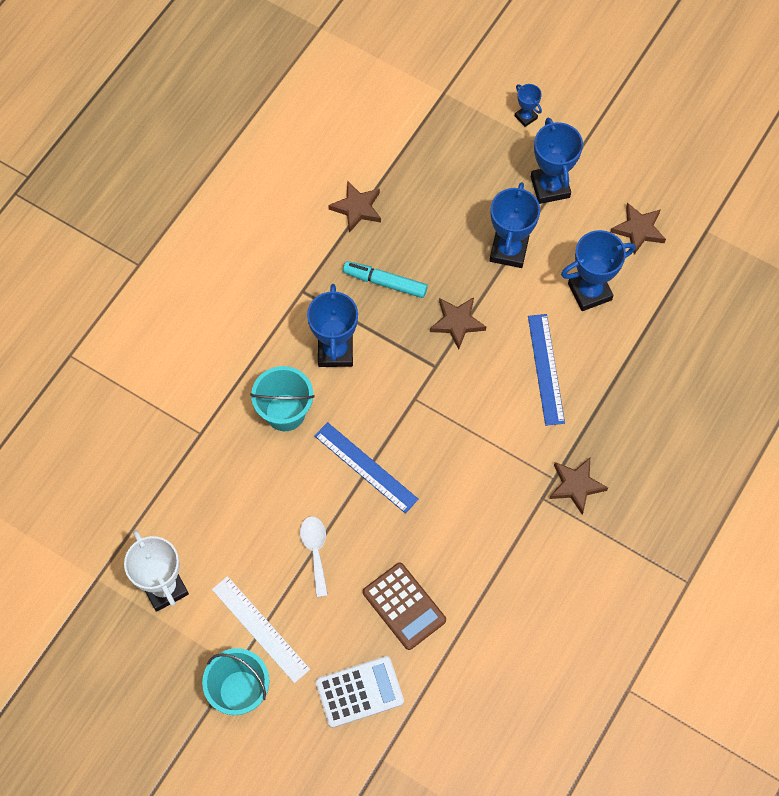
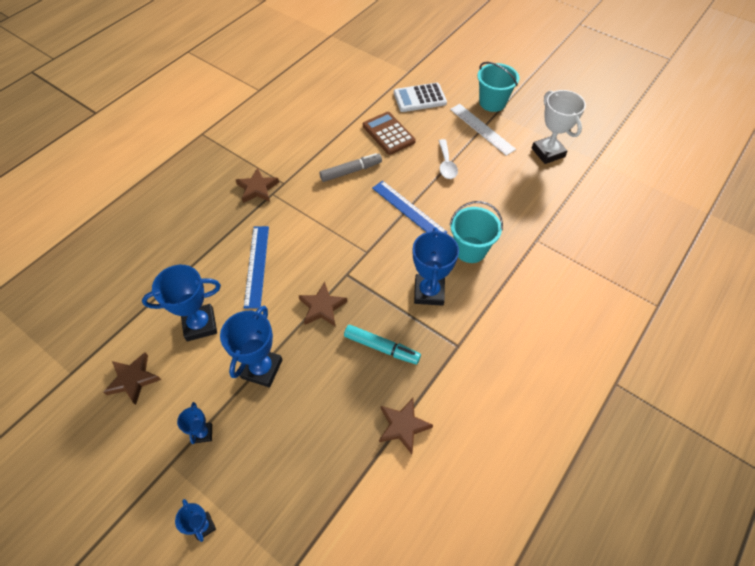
camera: 175 degrees left, 10 degrees down
blue trophy [531,117,583,204] -> blue trophy [177,402,212,444], size x0.52
none -> grey marker [319,153,382,182]

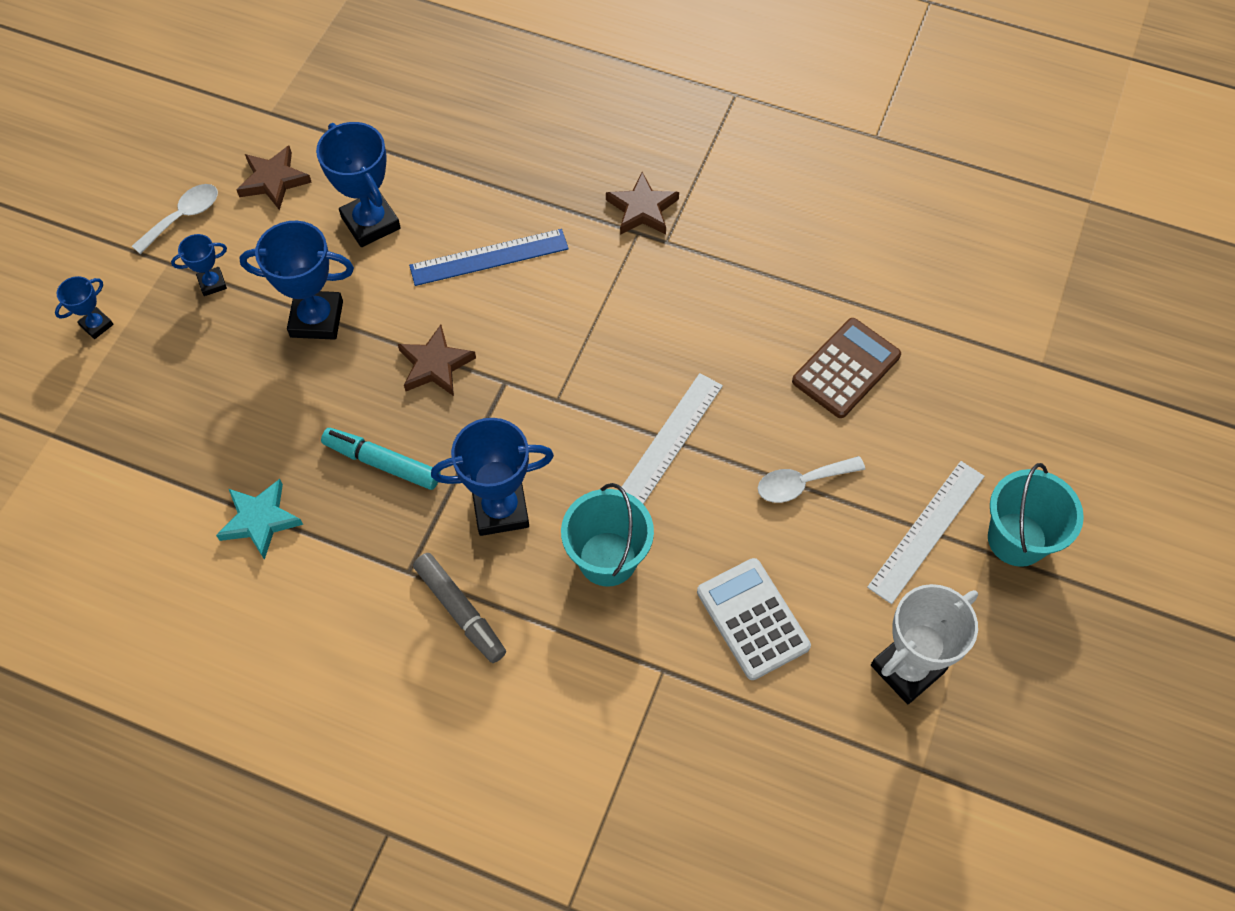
camera: 75 degrees right, 5 degrees up
grey marker [319,153,382,182] -> grey marker moved to [413,553,506,663]
turquoise marker [344,325,421,364] -> turquoise marker turned 105 degrees clockwise [321,428,440,490]
blue ruler [372,181,447,233] -> white ruler [622,373,723,504]
brown star [379,398,433,454] -> turquoise star [216,479,303,560]
white calculator [394,83,447,112] -> white calculator moved to [697,558,811,680]
none -> white spoon [132,184,218,254]

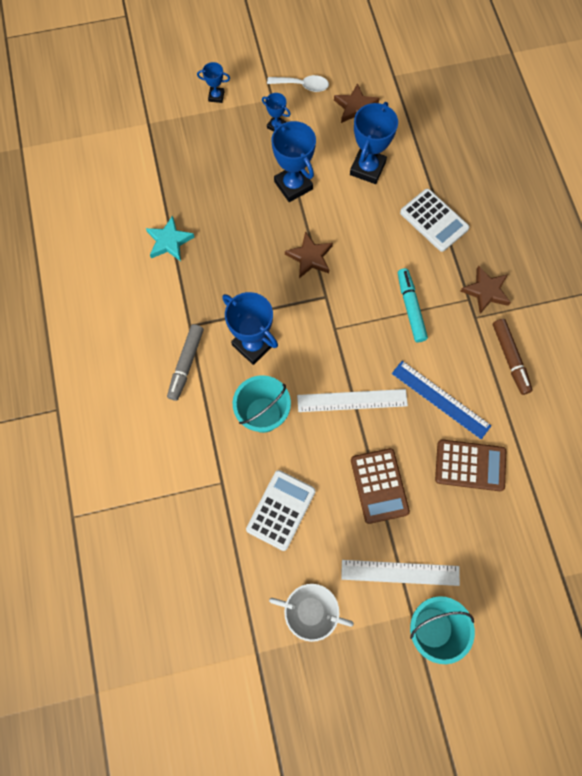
camera: 55 degrees right, 10 degrees up
turquoise marker [321,428,440,490] -> turquoise marker moved to [398,268,428,342]
blue ruler [409,229,568,286] -> blue ruler moved to [392,361,491,439]
white spoon [758,456,865,503] -> brown calculator [351,448,410,524]
none -> white calculator [400,189,469,252]
none -> brown marker [493,319,533,395]

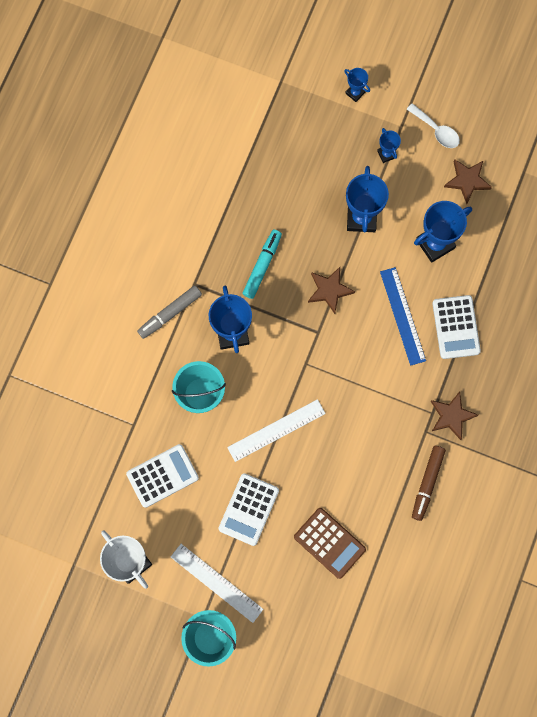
camera: 35 degrees right, 5 degrees up
turquoise star [146,215,194,261] -> none
white ruler [297,389,408,412] -> white ruler turned 60 degrees counterclockwise [227,399,326,462]
brown calculator [351,448,410,524] -> white calculator [218,473,279,546]
blue ruler [392,361,491,439] -> blue ruler moved to [380,267,426,366]
turquoise marker [398,268,428,342] -> turquoise marker moved to [242,230,282,299]

